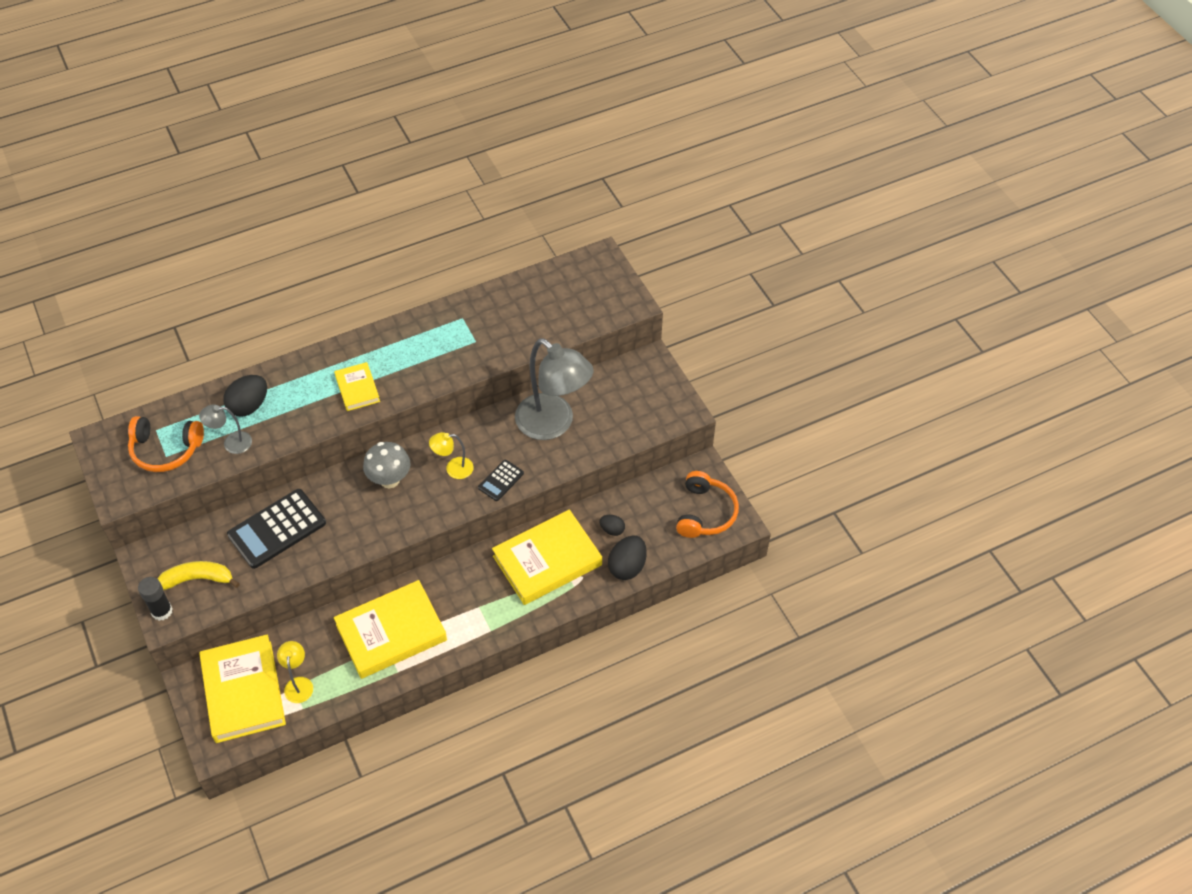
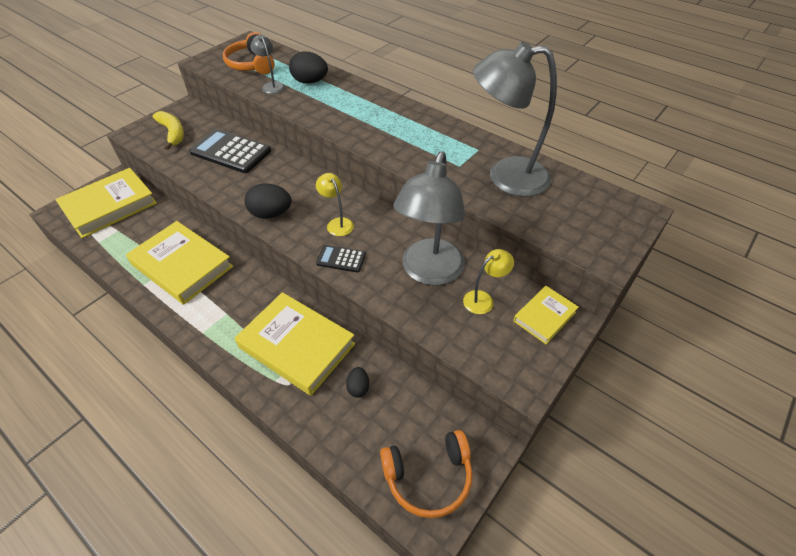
camera: 65 degrees right, 5 degrees down
black glue stick [138,577,173,621] -> none
yellow lamp [277,641,313,703] -> yellow lamp moved to [463,249,514,314]
yellow book [334,362,380,411] -> yellow book moved to [513,286,579,344]
grey mushroom [363,442,410,488] -> none
black egg [608,535,647,580] -> black egg moved to [245,183,292,219]
none -> grey lamp [473,42,557,197]

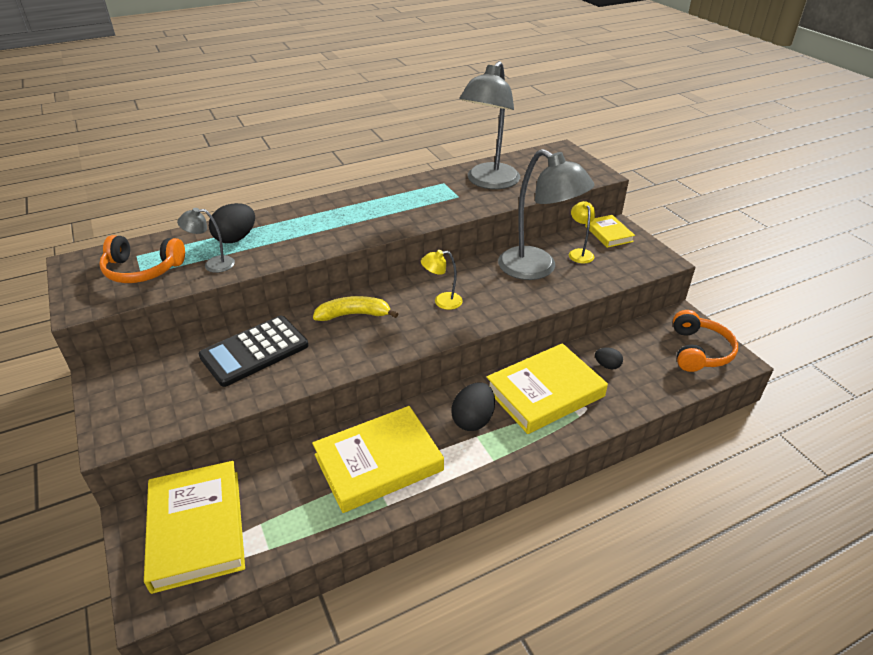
camera: 65 degrees left, 10 degrees down
yellow banana [153,111,184,150] -> yellow banana moved to [313,296,398,321]
black egg [245,183,292,219] -> black egg moved to [451,383,495,431]
black calculator [316,245,366,273] -> none

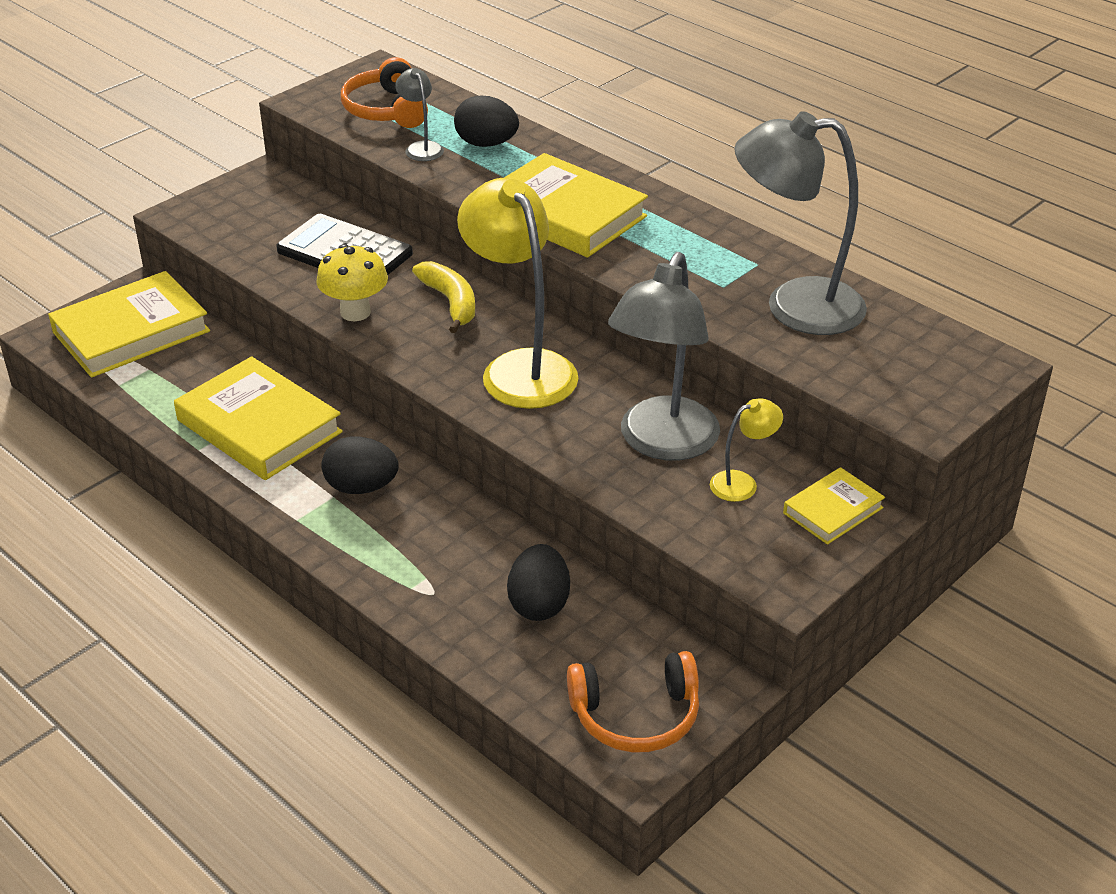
camera: 70 degrees right, 0 degrees up
yellow lamp [421,250,463,310] -> yellow lamp [457,178,578,409], size x2.20
yellow book [487,343,608,434] -> yellow book moved to [504,153,648,258]
black egg [595,348,623,369] -> black egg [507,544,570,621], size x1.76
none -> yellow mushroom [316,244,388,321]

